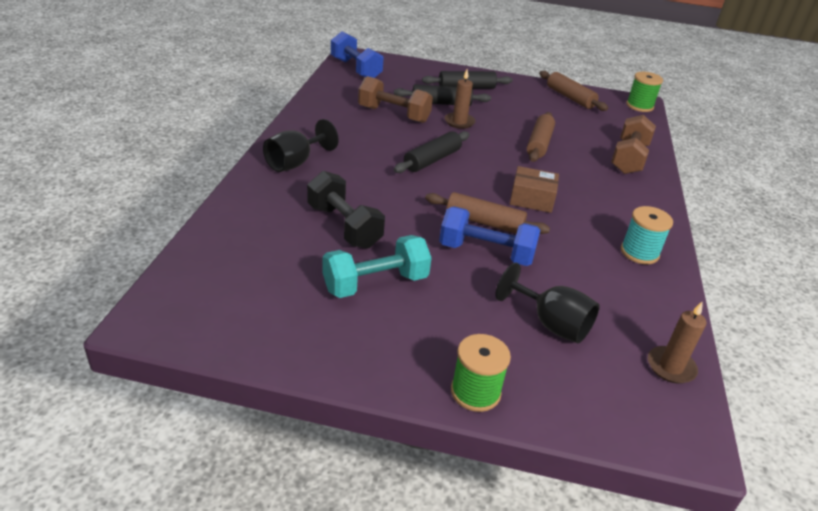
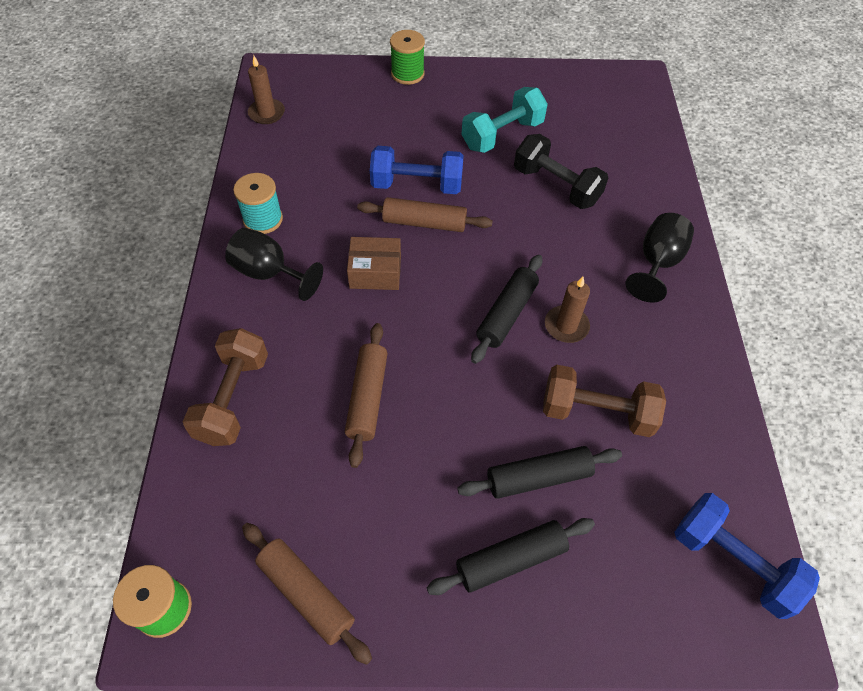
camera: 170 degrees right, 20 degrees up
brown candle [445,70,475,129] -> brown candle moved to [545,277,590,343]
black goblet [495,263,600,343] -> black goblet moved to [225,228,323,301]

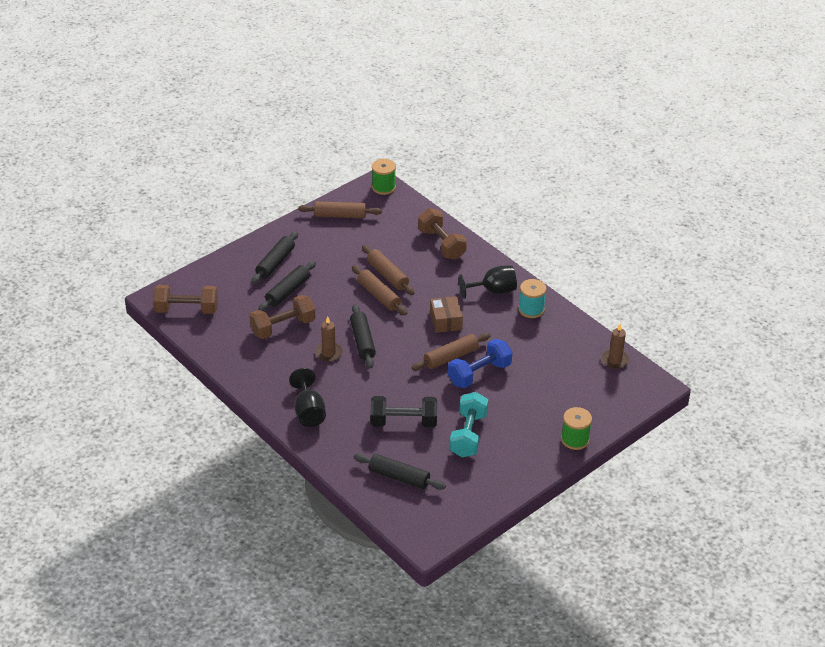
camera: 140 degrees right, 15 degrees down
brown box [347,237,401,290] -> brown box turned 60 degrees counterclockwise [430,296,463,333]
blue dumbbell [675,493,820,619] -> brown dumbbell [153,285,218,314]
none -> brown rolling pin [352,265,407,315]
none -> black rolling pin [354,453,446,490]

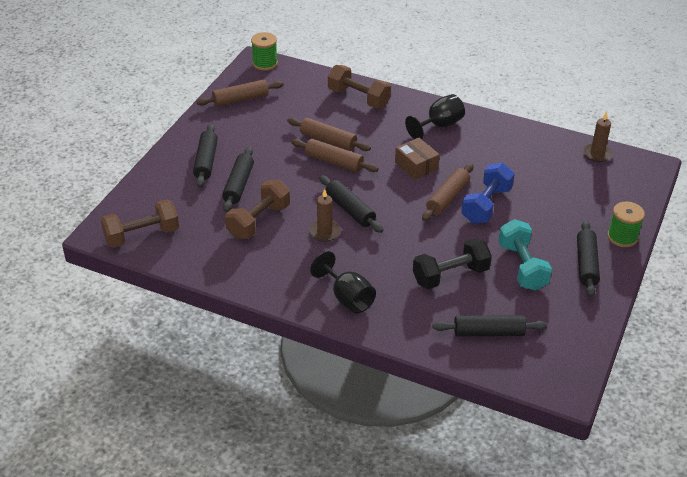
camera: 25 degrees left, 0 degrees up
turquoise spool [518,279,547,318] -> none
none -> black rolling pin [577,220,600,297]

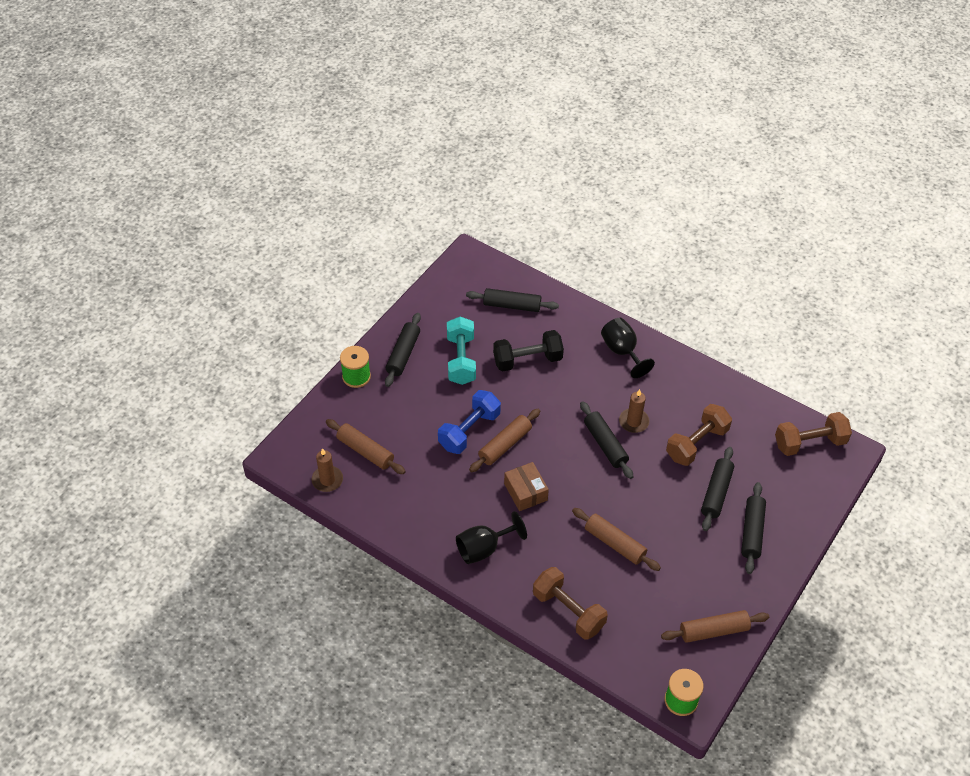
camera: 170 degrees left, 10 degrees up
brown rolling pin [291,139,378,172] -> brown rolling pin moved to [326,419,406,474]

